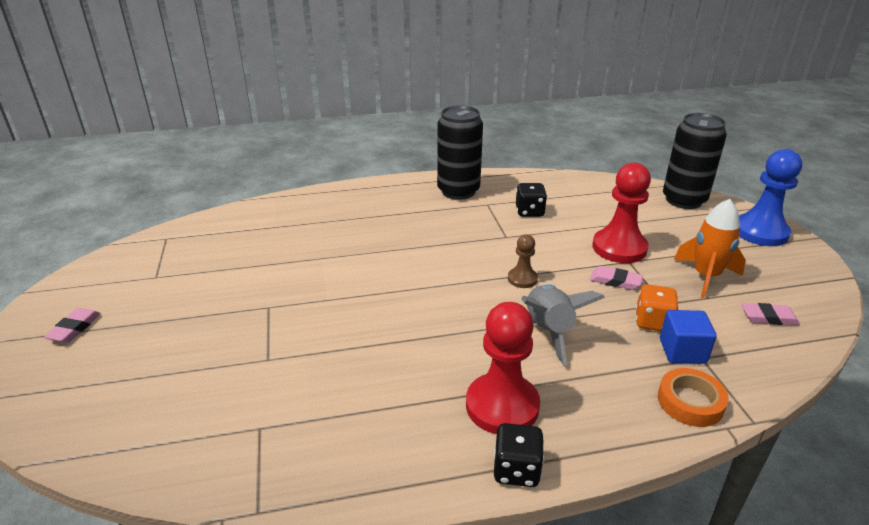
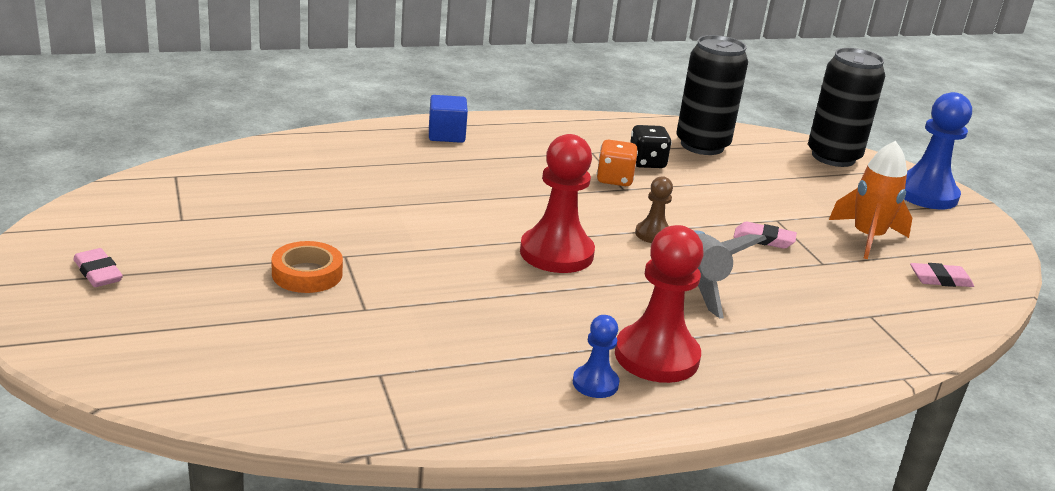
camera: 10 degrees left, 5 degrees down
pink eraser [44,308,101,343] -> pink eraser turned 45 degrees counterclockwise [73,248,123,287]
black can [437,105,483,200] -> black can moved to [676,35,748,155]
black dice [494,423,544,487] -> none
red pawn [593,163,651,263] -> red pawn moved to [520,134,595,273]
orange dice [636,284,678,331] -> orange dice moved to [596,140,638,186]
orange tape [658,368,729,427] -> orange tape moved to [271,241,343,293]
blue cube [660,310,717,364] -> blue cube moved to [429,95,468,143]
none -> blue pawn [573,315,620,398]

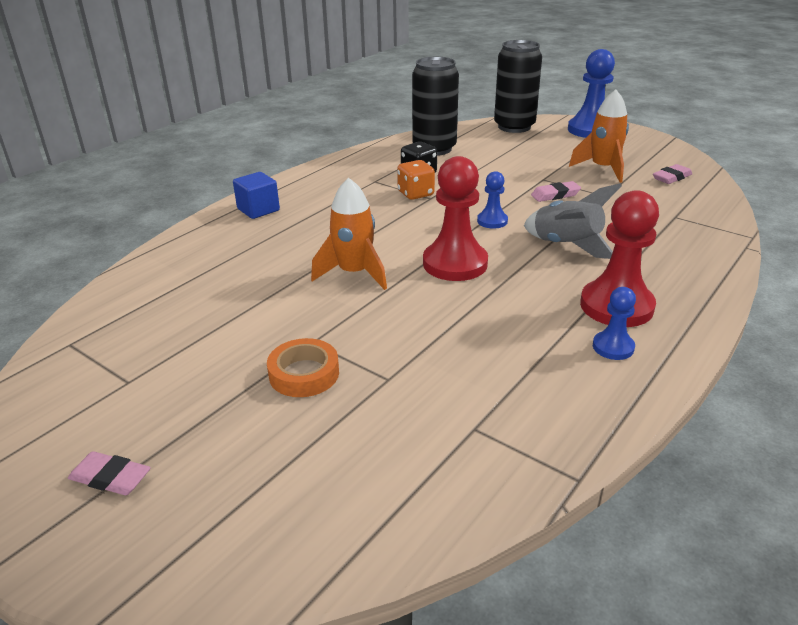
camera: 30 degrees left, 5 degrees up
brown pawn [635,176,673,243] -> blue pawn [477,171,508,229]
none -> orange rocket [311,178,387,290]

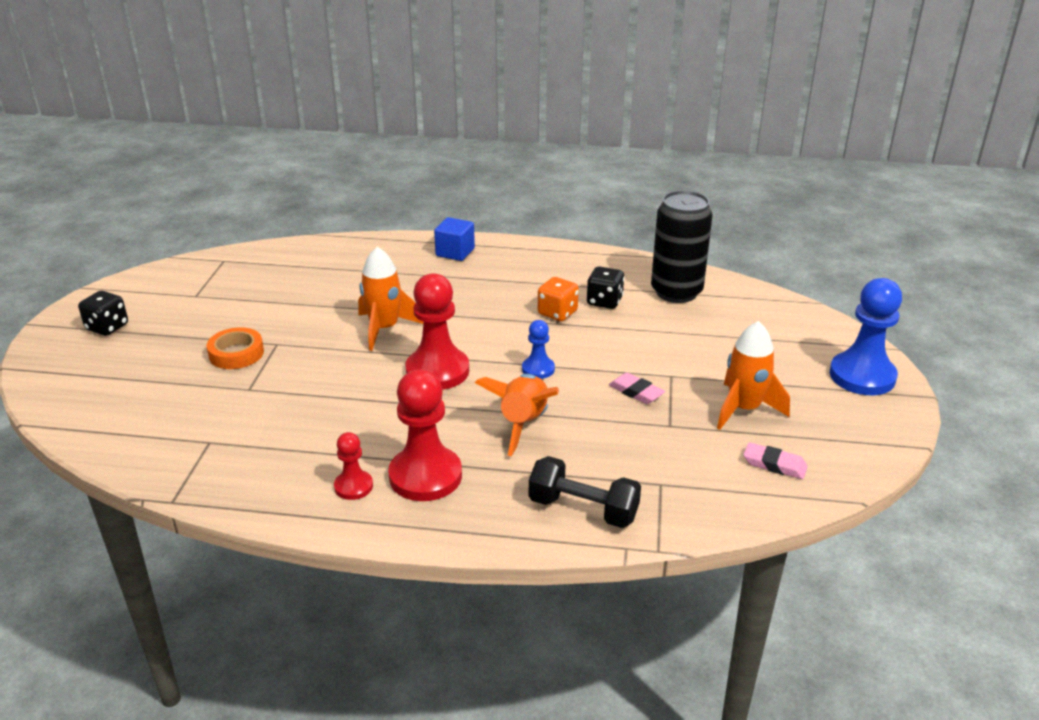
camera: 60 degrees right, 0 degrees up
pink eraser [68,451,151,495] -> black dice [78,291,128,336]
black can [494,40,542,133] -> none
grey rocket [524,183,622,259] -> orange rocket [475,374,559,456]
blue pawn [593,287,636,360] -> red pawn [334,432,373,500]
none -> black dumbbell [529,456,641,528]

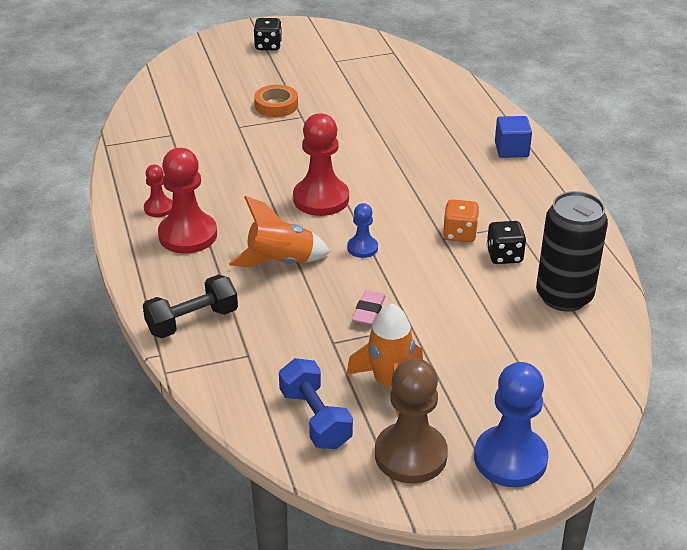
camera: 65 degrees right, 5 degrees up
orange rocket [358,247,423,351] -> none
black dumbbell [529,456,641,528] -> black dumbbell turned 60 degrees clockwise [143,275,238,338]
pink eraser [743,442,808,479] -> blue dumbbell [279,358,353,449]
none -> brown pawn [375,358,448,483]

